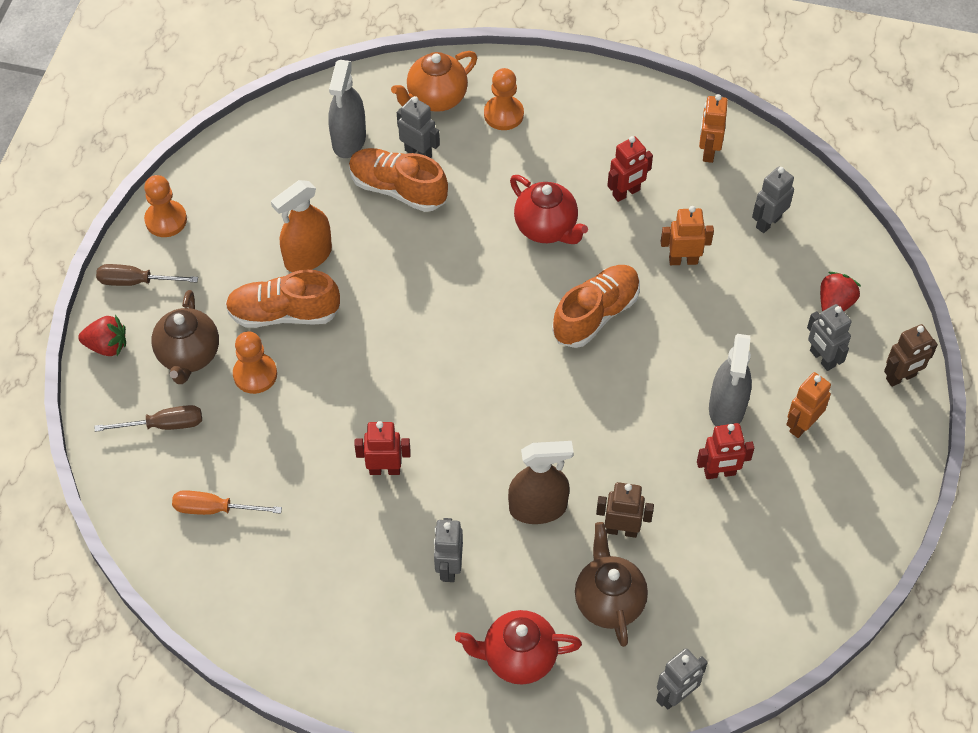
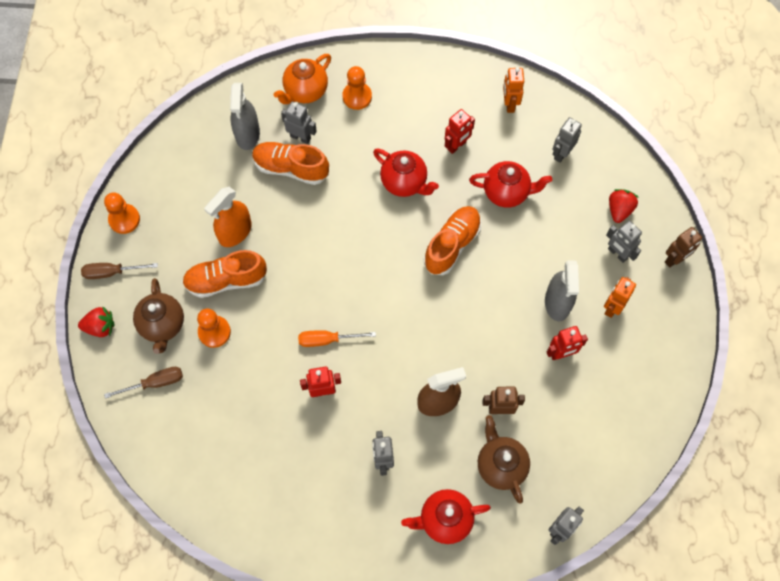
camera: 10 degrees left, 10 degrees up
orange screwdriver [172,490,282,515] -> orange screwdriver moved to [298,330,376,347]
orange robot [661,206,714,265] -> red teapot [469,161,552,208]

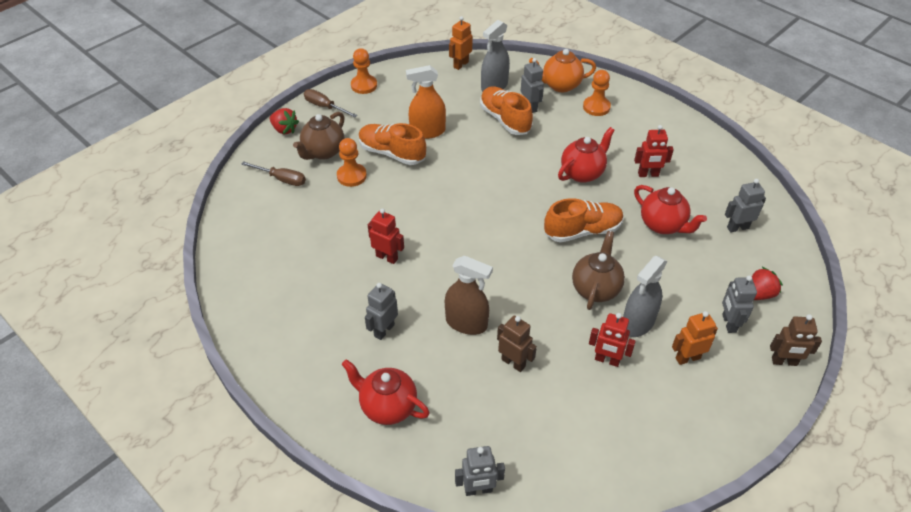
camera: 40 degrees right, 20 degrees down
orange screwdriver [298,330,376,347] -> none
red teapot [373,149,439,197] -> red teapot turned 120 degrees counterclockwise [558,127,615,183]
brown teapot [478,415,530,504] -> brown teapot moved to [572,231,625,310]
orange robot [503,67,524,113] -> orange robot moved to [449,16,473,70]

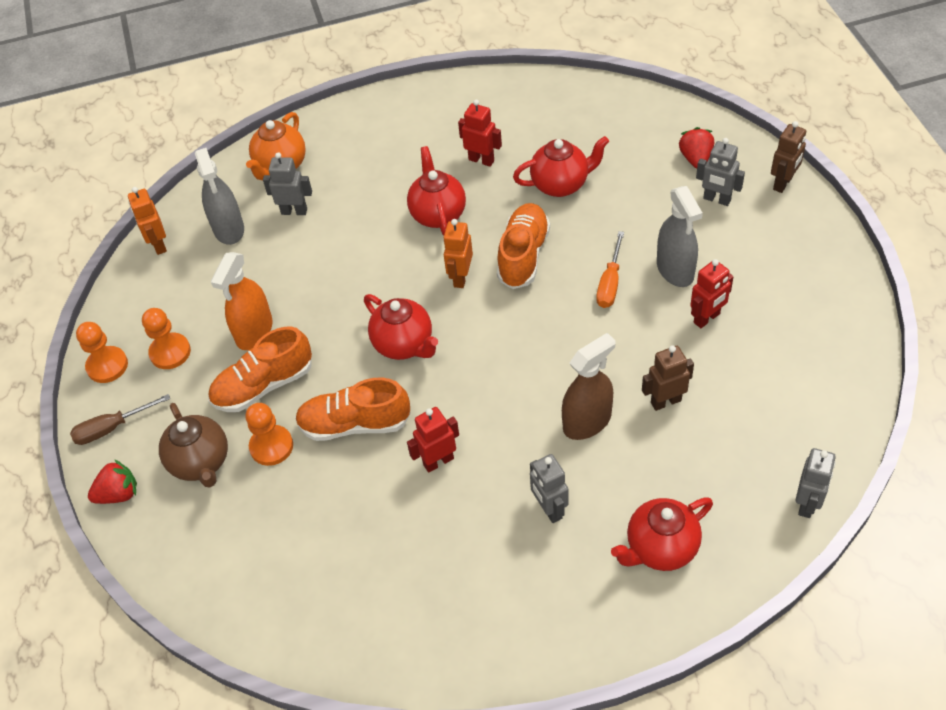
camera: 55 degrees left, 5 degrees up
brown screwdriver [241,161,306,186] -> none
orange shoe [480,86,533,135] -> orange shoe moved to [295,378,411,441]
brown teapot [572,231,625,310] -> orange screwdriver [596,231,624,308]
orange pawn [583,70,611,116] -> orange pawn moved to [142,308,191,369]
red robot [634,125,674,177] -> red robot turned 90 degrees counterclockwise [458,100,502,167]
orange robot [672,311,718,365] -> orange robot moved to [443,219,473,288]
grey robot [725,179,766,233] -> none
none -> red teapot [364,294,438,360]

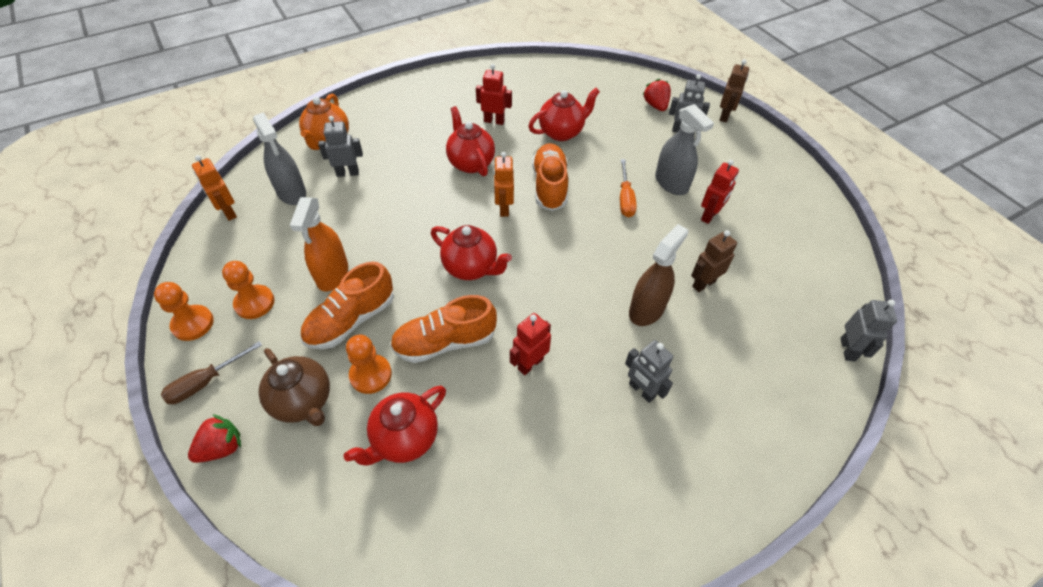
camera: 20 degrees left, 0 degrees up
red teapot [611,498,713,571] -> red teapot moved to [344,386,446,466]

